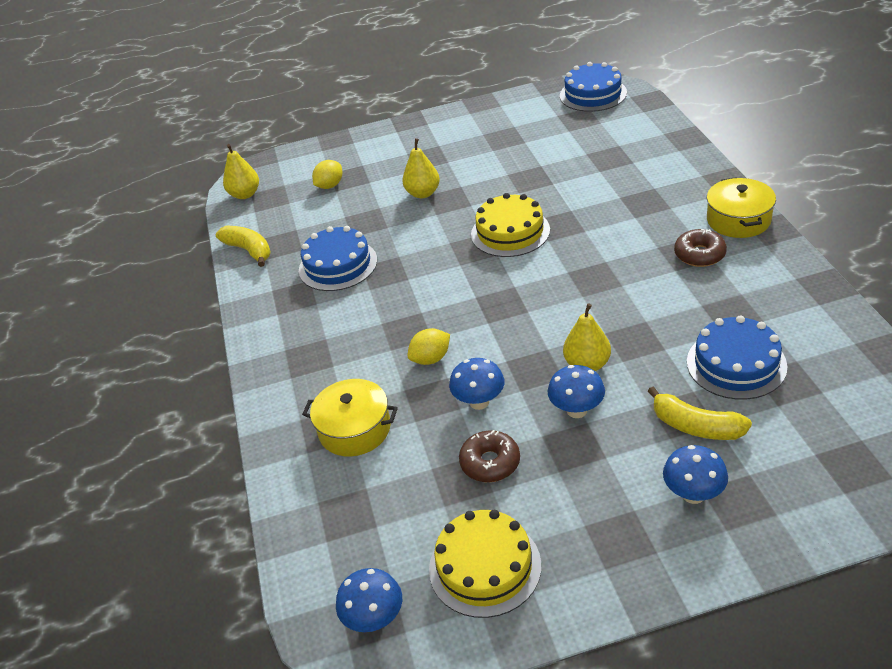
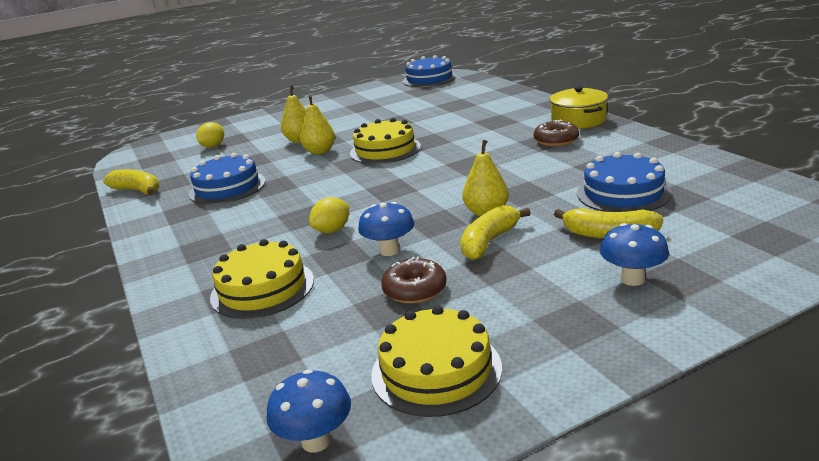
camera: 15 degrees left, 15 degrees down
yellow pear [223,144,259,199] -> yellow pear moved to [300,95,335,154]
yellow pot [302,379,398,456] -> yellow cake [210,239,314,319]
blue mushroom [547,365,605,418] -> yellow banana [460,205,531,260]

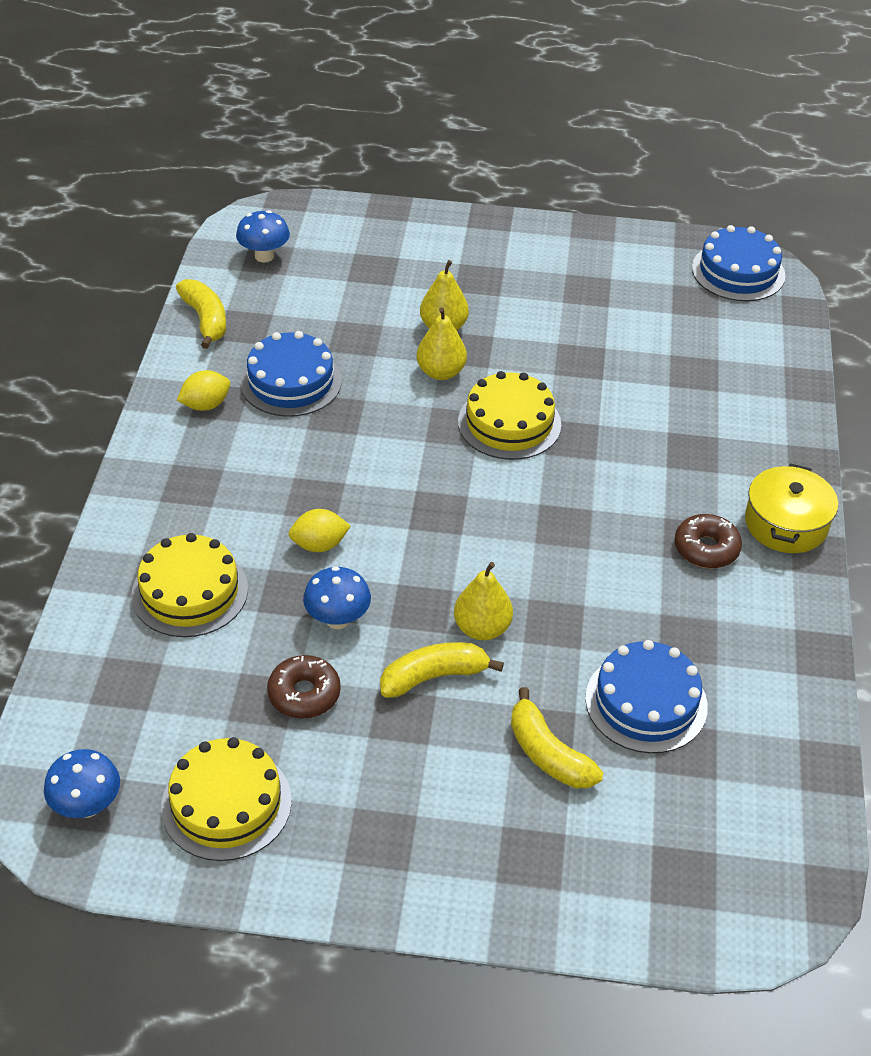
camera: 30 degrees right, 20 degrees up
yellow lemon [196,122,224,148] -> yellow lemon moved to [177,370,230,411]
blue mushroom [600,223,669,286] -> blue mushroom moved to [236,210,290,263]

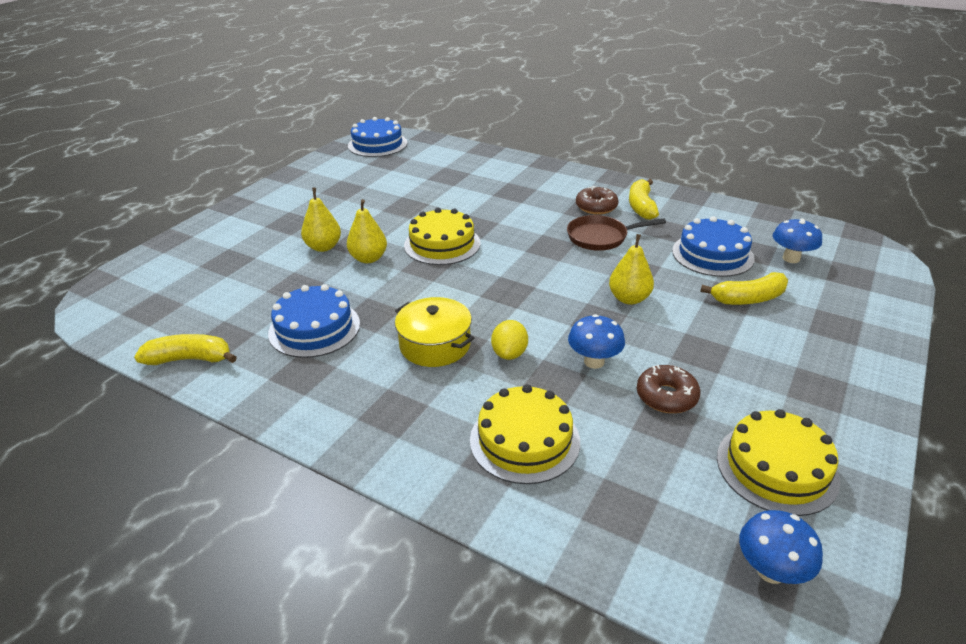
camera: 65 degrees left, 10 degrees down
yellow lemon [177,370,230,411] -> none
blue mushroom [236,210,290,263] -> blue mushroom moved to [773,218,822,263]
yellow banana [380,642,504,698] -> yellow banana moved to [629,179,659,220]
yellow pot [745,463,838,553] -> yellow pot moved to [395,297,474,367]
none -> brown pan [567,215,666,251]

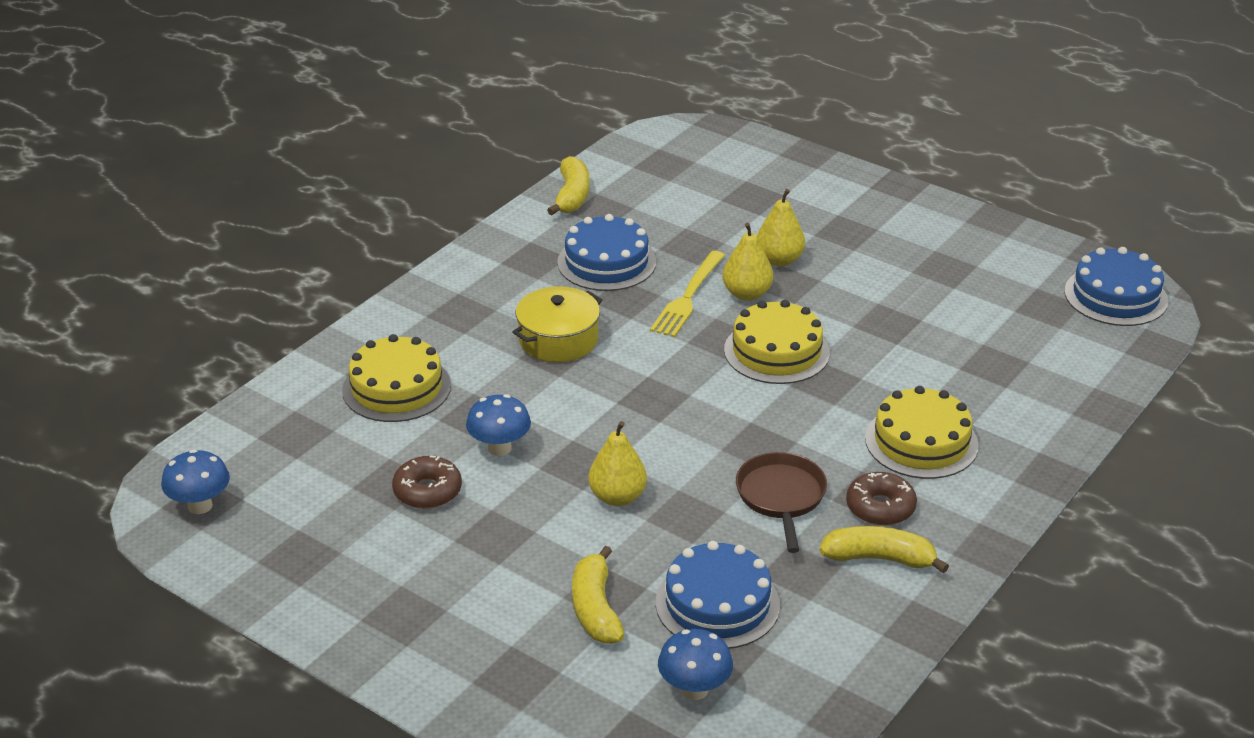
camera: 95 degrees right, 0 degrees up
yellow lemon [491,320,528,360] -> none
yellow cake [717,409,840,516] -> yellow cake moved to [865,386,979,479]
none -> yellow fork [650,251,725,337]

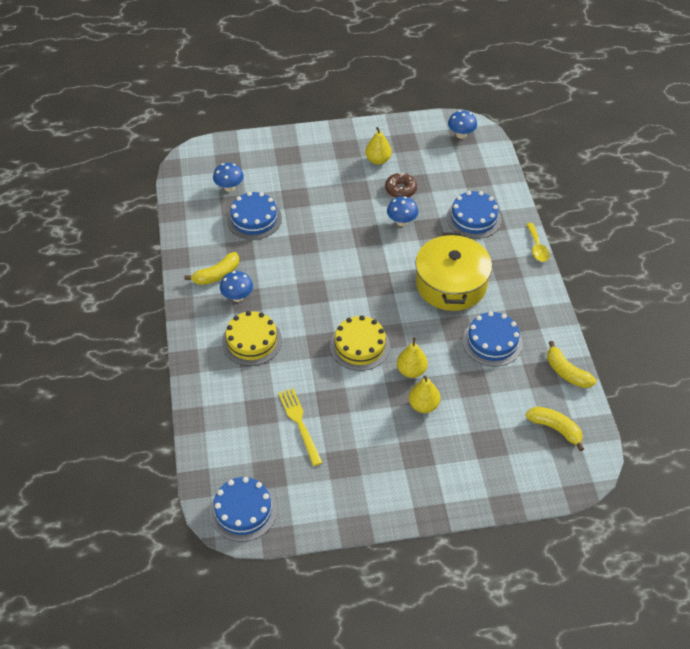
camera: 135 degrees right, 15 degrees up
yellow cake [342,334,451,422] -> blue cake [447,191,502,239]
yellow pot [512,286,602,362] -> yellow pot [415,232,492,311], size x1.63
yellow banana [572,546,624,644] -> yellow banana moved to [526,406,584,451]
yellow pear [589,421,647,506] -> yellow pear moved to [365,127,392,165]
yellow fork [650,251,725,337] -> yellow fork moved to [278,388,323,466]
brown pan [736,452,827,553] -> none
brown donut [846,472,917,526] -> blue mushroom [220,271,253,302]
none -> yellow spoon [526,223,550,262]

